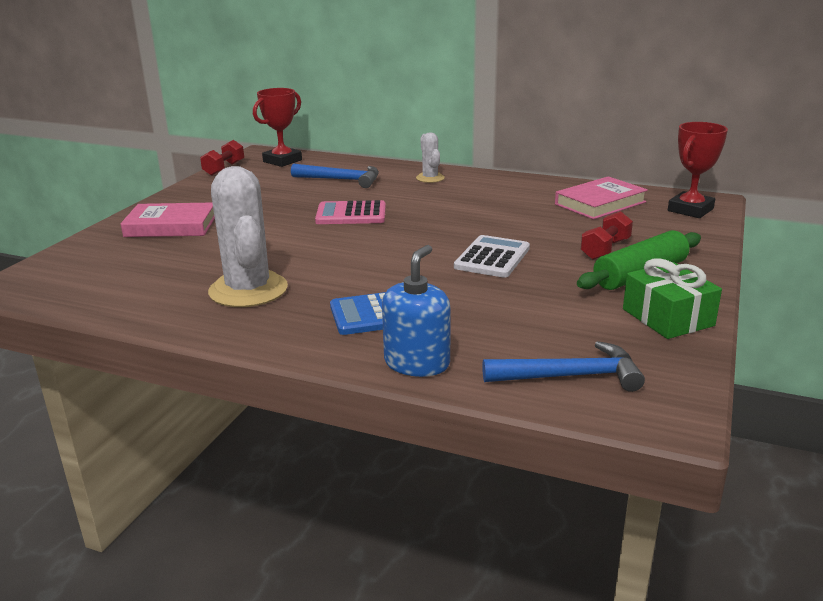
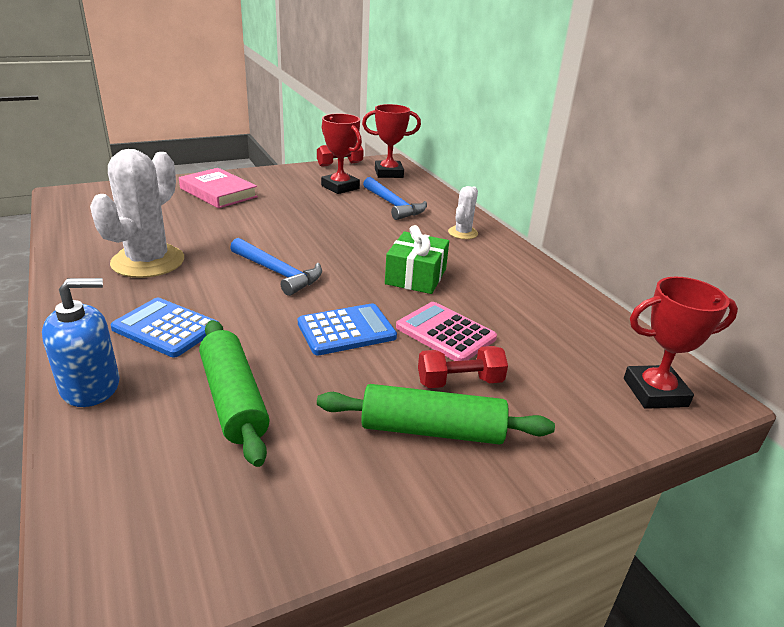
camera: 40 degrees right, 5 degrees up
pink calculator [315,200,386,224] -> pink calculator moved to [396,302,497,361]
white calculator [454,235,530,278] -> blue calculator [298,303,397,355]
blue hammer [482,341,645,392] -> blue hammer moved to [230,238,322,296]
pink book [555,176,648,220] -> none
green gift [623,258,722,339] -> green gift moved to [385,225,449,294]
none -> green rolling pin [199,320,270,467]
none -> red trophy [321,114,362,194]

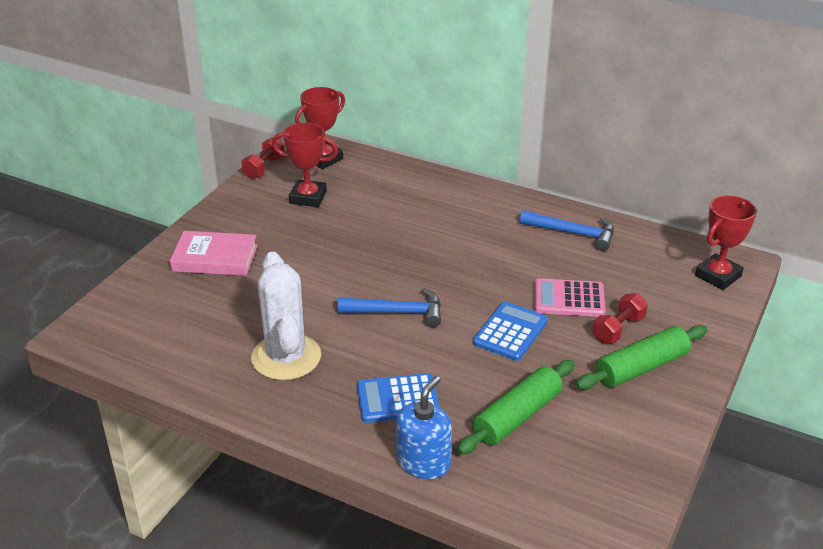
camera: 35 degrees left, 5 degrees up
green rolling pin [199,320,270,467] -> green rolling pin turned 75 degrees counterclockwise [457,360,574,454]
blue hammer [363,177,427,220] -> blue hammer moved to [520,210,614,251]
green gift [385,225,449,294] -> none
white cactus [448,186,478,239] -> none

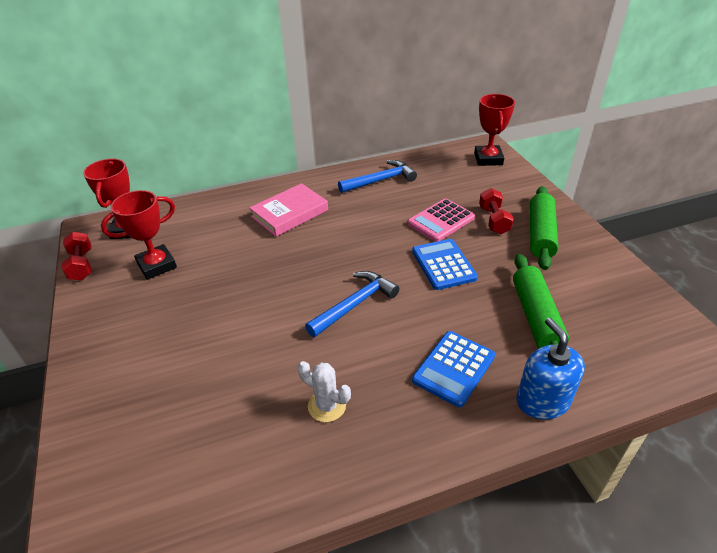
camera: 45 degrees left, 5 degrees up
pink book [170,231,258,276] -> pink book moved to [249,183,328,237]
white cactus [251,252,321,380] -> white cactus [298,361,351,422], size x0.50

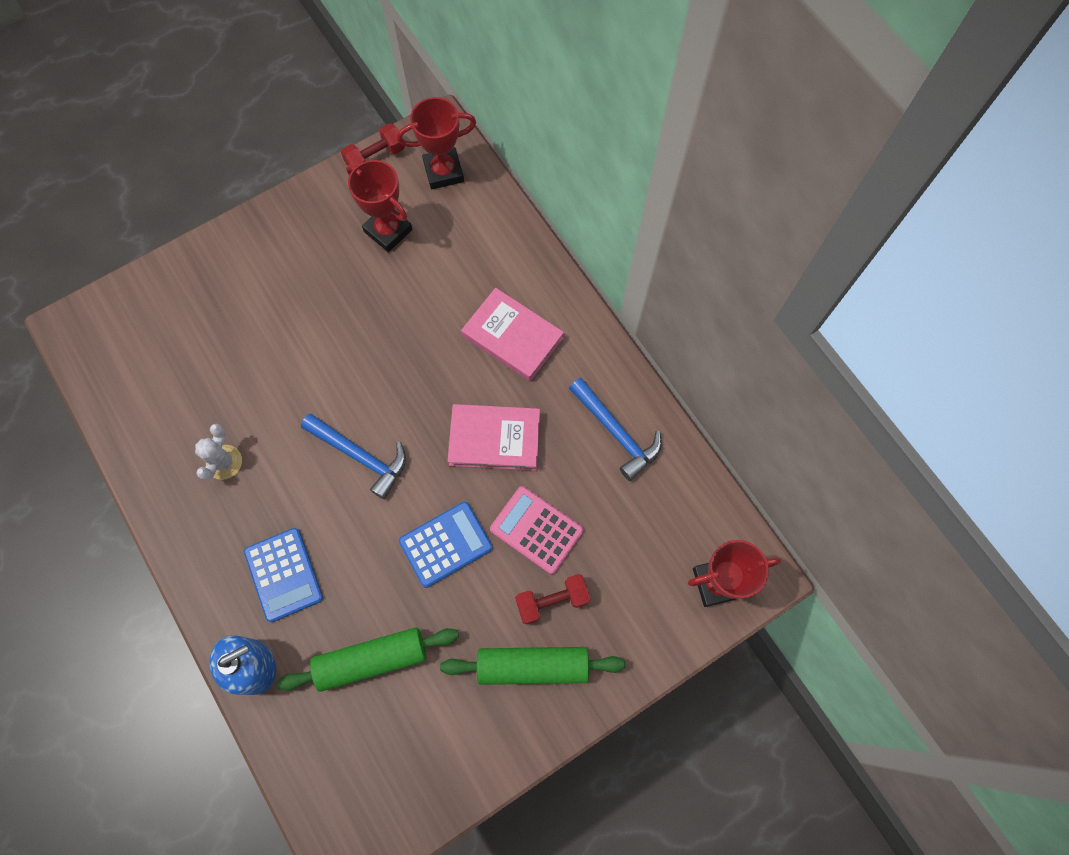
camera: 75 degrees right, 30 degrees up
blue calculator [412,331,495,407] -> blue calculator turned 135 degrees counterclockwise [244,528,323,622]
none -> pink book [448,404,540,471]

